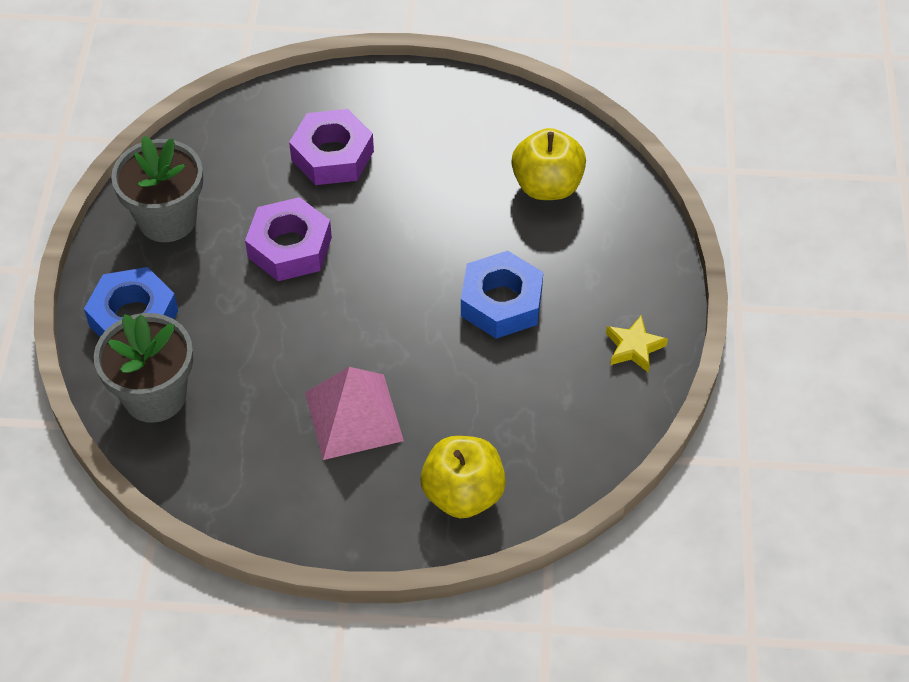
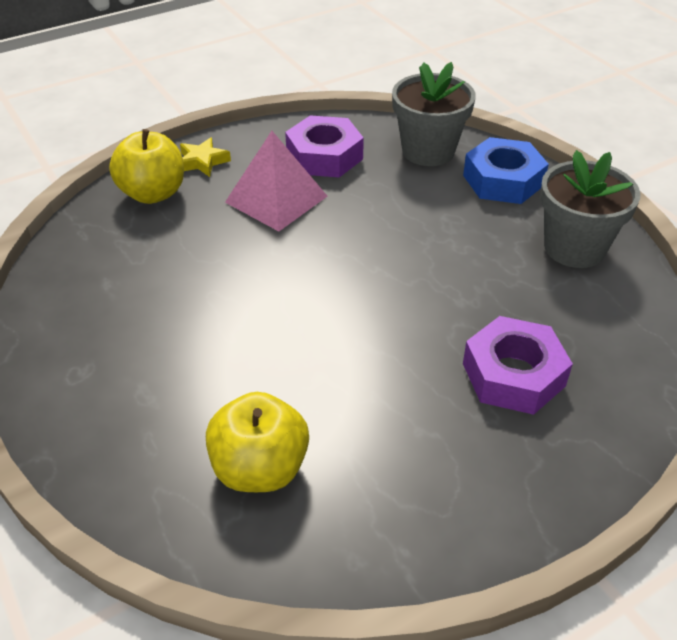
camera: 145 degrees right, 10 degrees down
purple nut [245,197,332,281] -> purple nut moved to [285,115,364,178]
blue nut [461,251,543,339] -> none
yellow star [606,315,668,372] -> yellow star moved to [180,137,231,177]

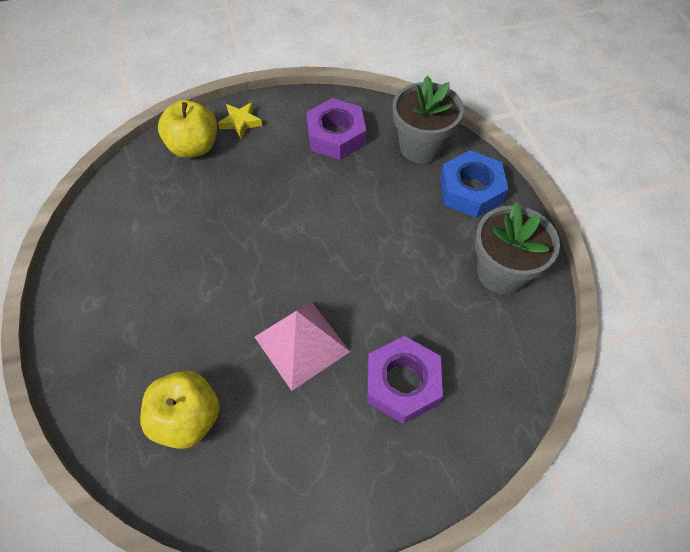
camera: 15 degrees right, 15 degrees up
pink pyramid [225,131,327,232] -> pink pyramid moved to [255,301,350,391]

